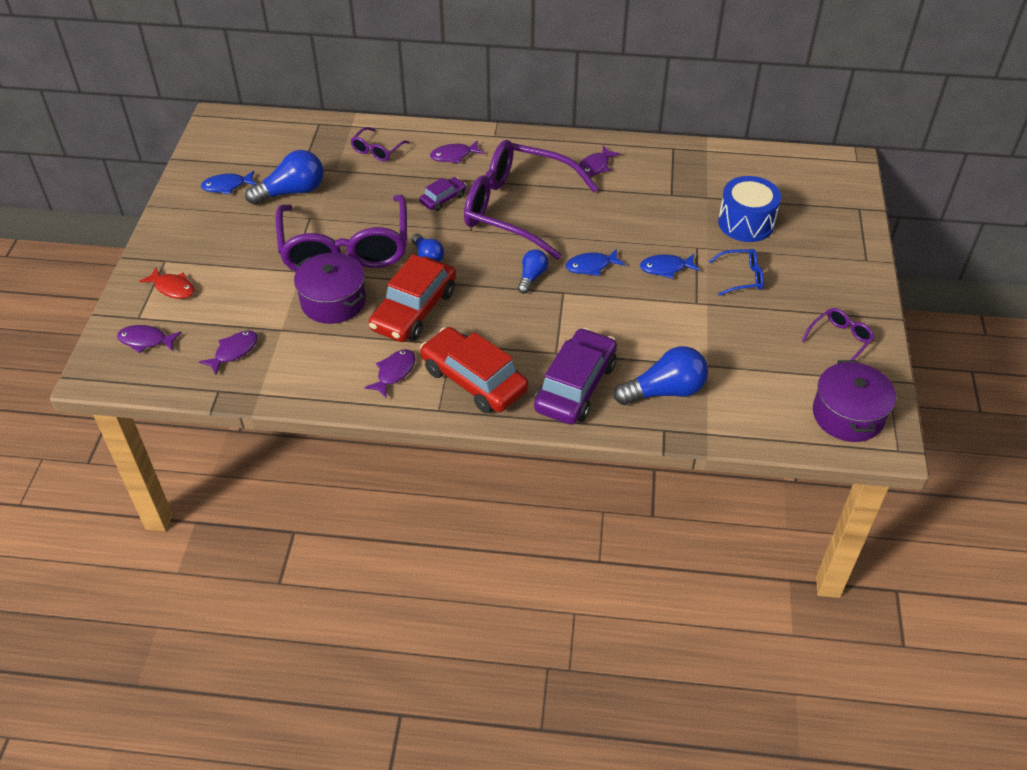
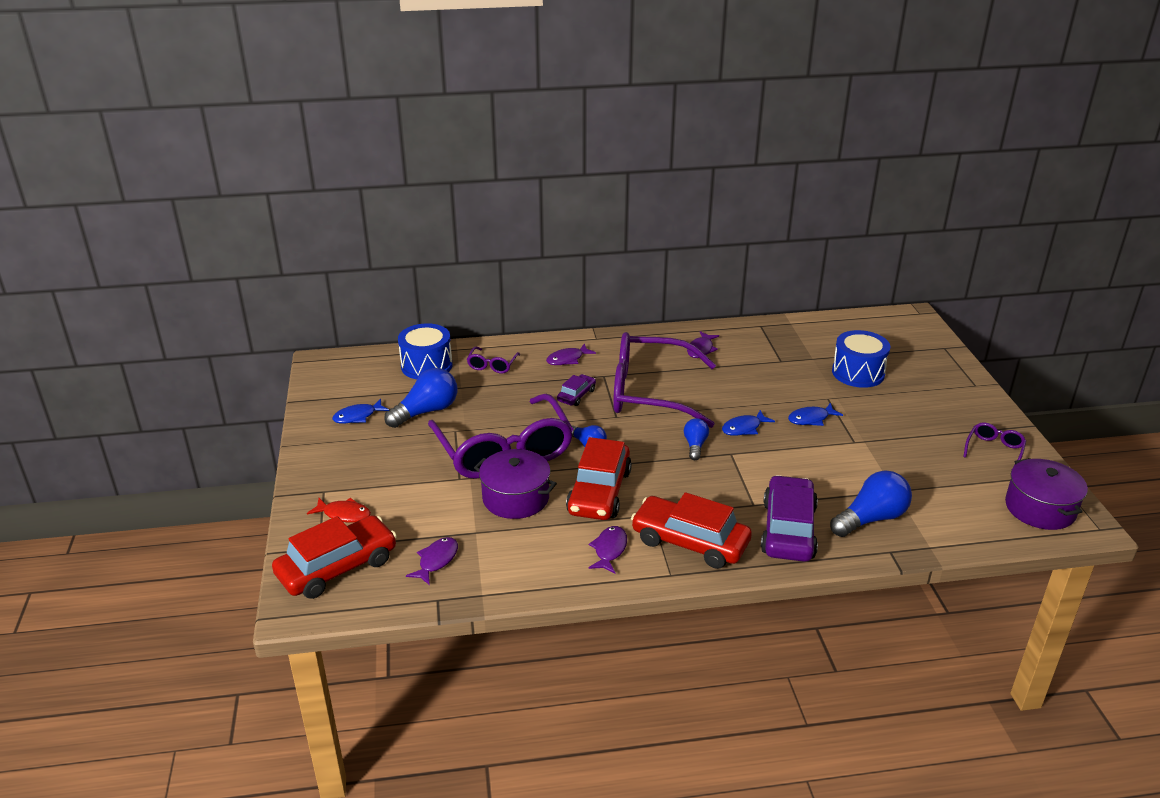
camera: 15 degrees left, 15 degrees down
purple fish [117,325,182,353] -> red car [272,515,397,599]
blue glasses [709,249,764,296] -> none
none -> blue drum [398,323,452,379]

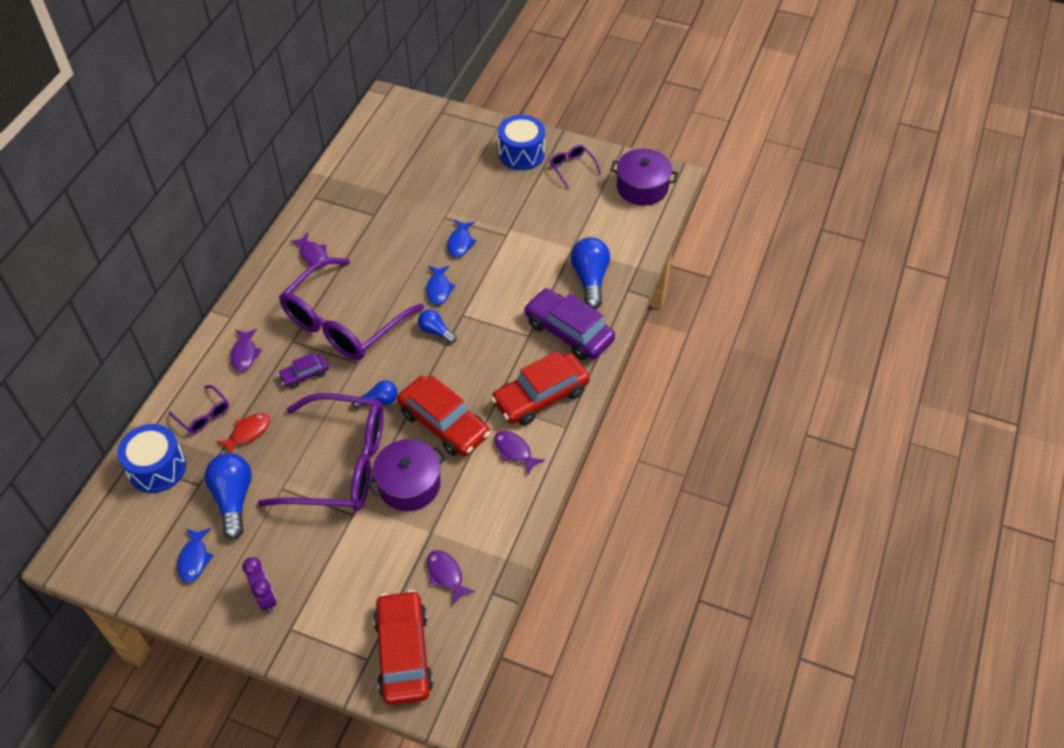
camera: 60 degrees left, 20 degrees up
red fish [307,498,371,523] -> red fish moved to [216,413,270,453]
purple car [557,374,596,406] -> purple car turned 90 degrees counterclockwise [278,353,329,388]
blue drum [832,330,890,388] -> blue drum moved to [498,115,545,170]
none -> purple clock [242,557,277,613]

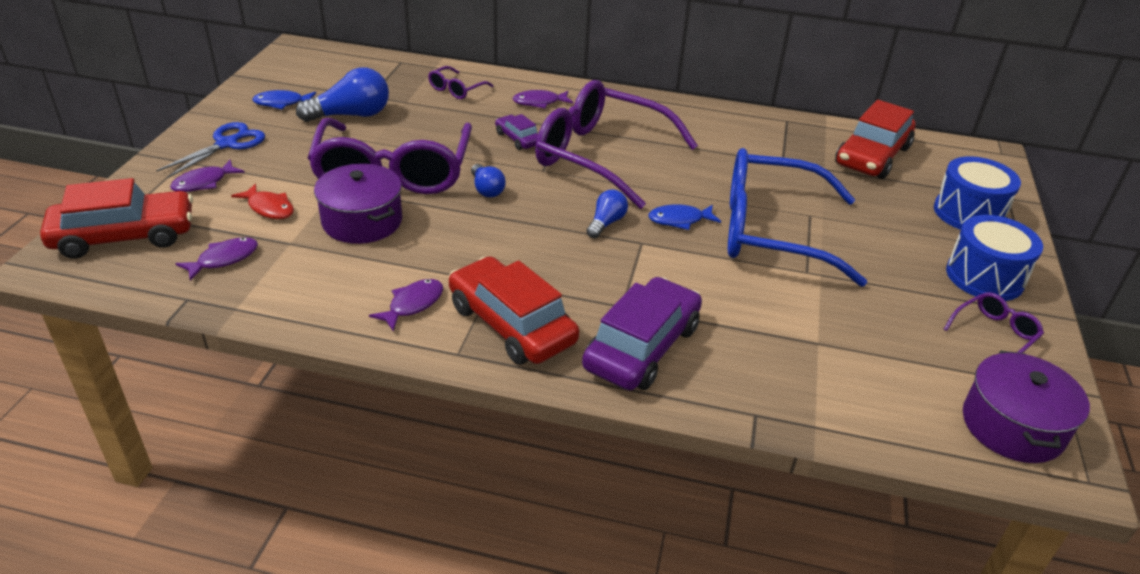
camera: 80 degrees right, 15 degrees down
blue drum [117,424,186,493] -> blue drum moved to [934,156,1021,230]
red fish [216,413,270,453] -> red fish moved to [231,184,294,219]
purple clock [242,557,277,613] -> blue scissors [156,122,265,178]
purple fish [290,233,328,268] -> purple fish moved to [170,160,245,192]
red car [397,376,490,456] -> red car moved to [835,100,916,179]
blue fish [447,220,477,257] -> blue glasses [728,148,867,287]
blue light bulb [571,237,610,309] -> none

